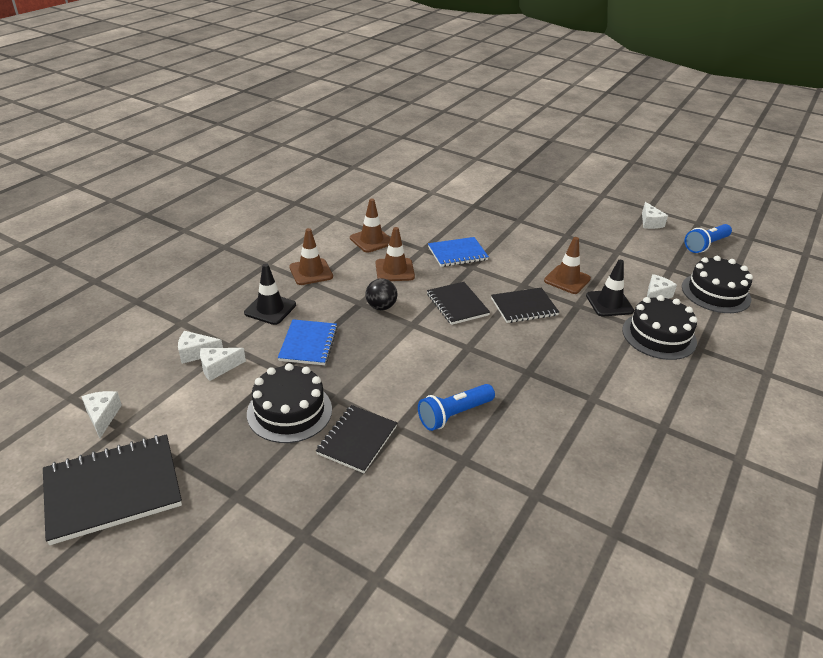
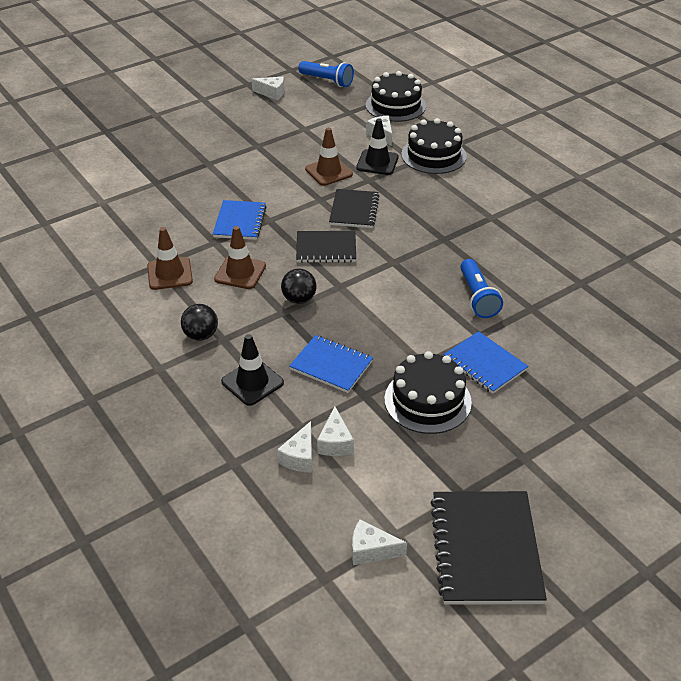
camera: 65 degrees left, 5 degrees up
brown traffic cone [289,228,333,285] -> black ball [181,304,218,341]
black notebook [316,405,397,473] -> blue notebook [444,331,528,394]
blue flashlight [685,224,732,253] -> blue flashlight turned 45 degrees counterclockwise [298,61,354,87]

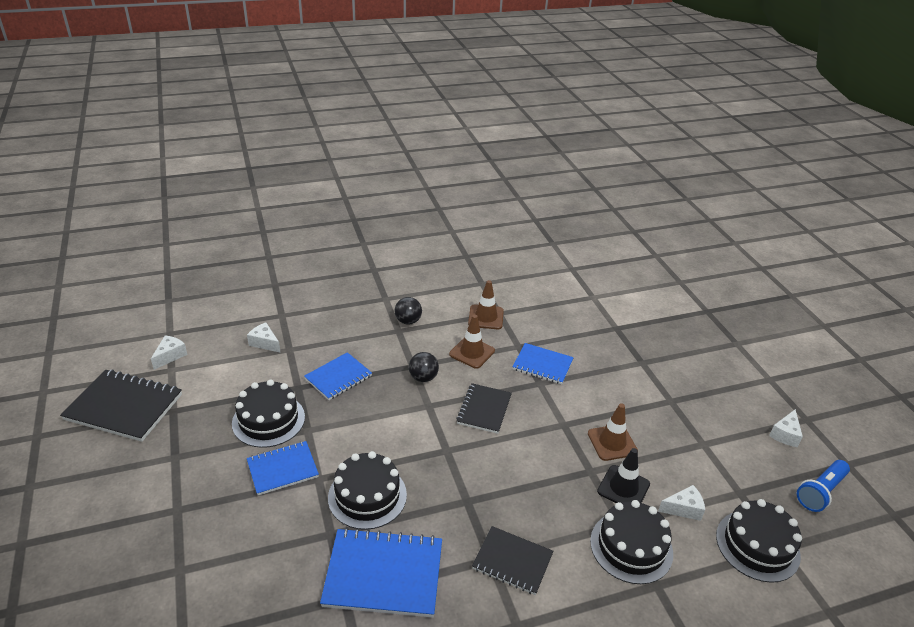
camera: 105 degrees right, 5 degrees down
black traffic cone [221,334,284,406] -> none
white cheese [317,406,354,456] -> none
black notebook [329,189,380,228] -> black notebook moved to [472,526,553,595]
blue flashlight [460,259,503,318] -> black cake [328,451,407,530]
none -> blue notebook [320,528,442,618]

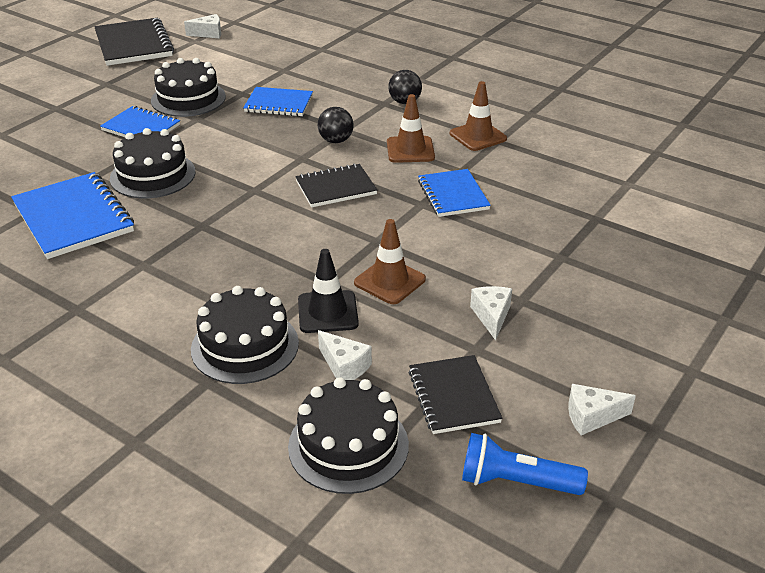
camera: 55 degrees right, 0 degrees up
white cheese [247,322,281,353] -> white cheese moved to [470,286,512,340]
black notebook [472,526,553,595] -> black notebook moved to [409,355,503,434]

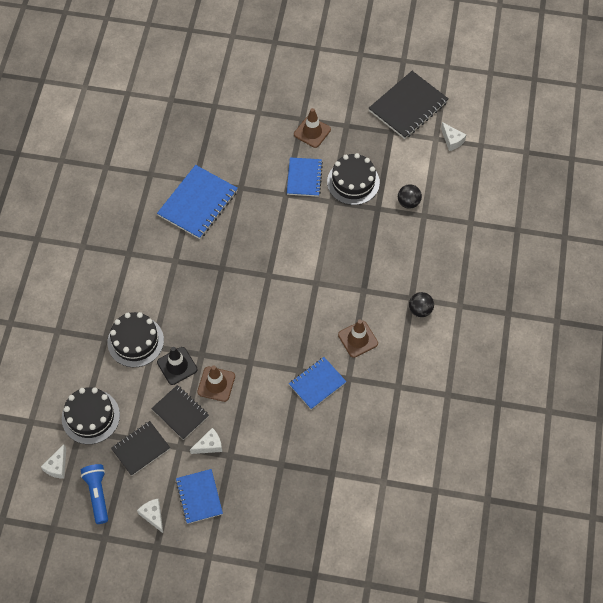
camera: 65 degrees right, 25 degrees up
black cake [110,128,196,198] -> none
blue notebook [243,87,313,116] -> blue notebook moved to [176,469,223,524]
black notebook [295,163,377,207] -> black notebook moved to [151,385,209,440]
black ball [318,107,354,143] -> black ball moved to [398,184,422,209]
white cheese [318,330,372,380] -> white cheese moved to [41,444,66,479]
brown traffic cone [450,81,507,151] -> brown traffic cone moved to [294,108,331,148]

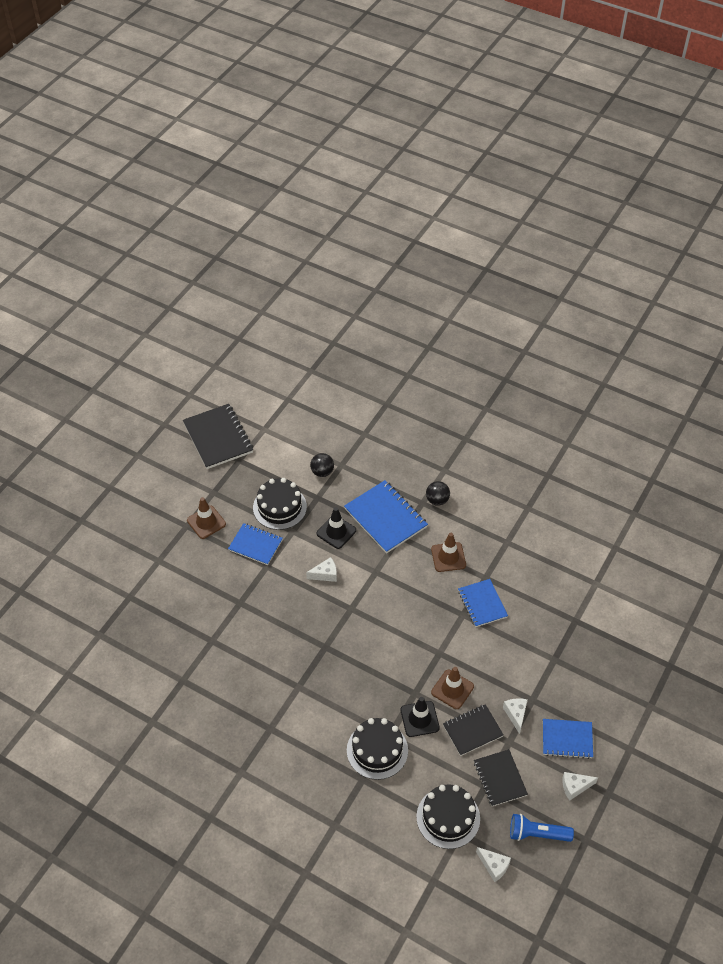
camera: 70 degrees left, 10 degrees down
blue notebook [157,165,238,239] -> blue notebook moved to [344,480,428,554]
white cheese [441,122,466,151] -> white cheese moved to [306,557,337,582]
none -> black traffic cone [317,507,356,549]

